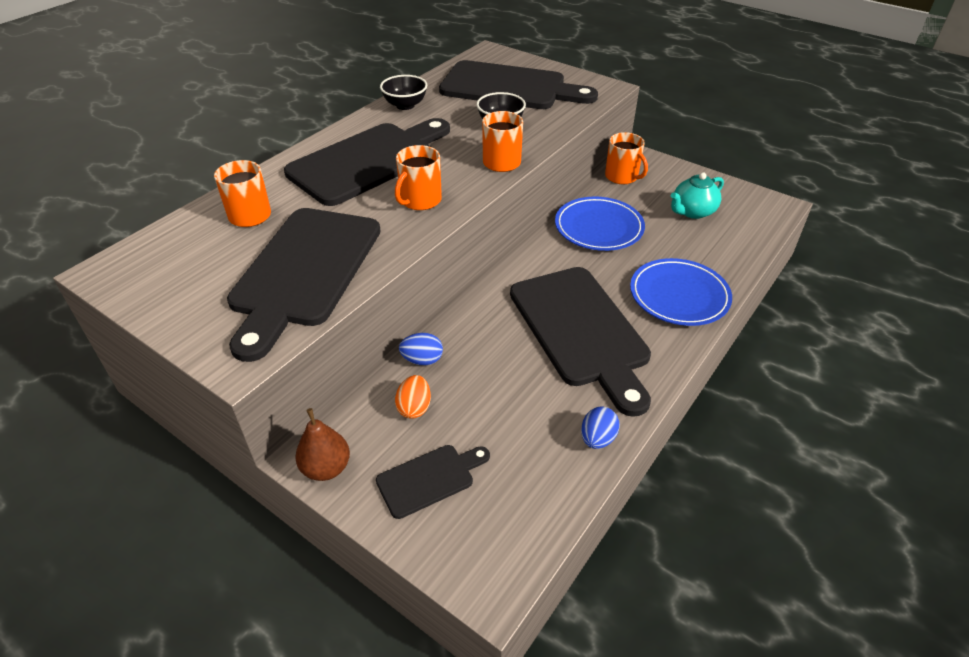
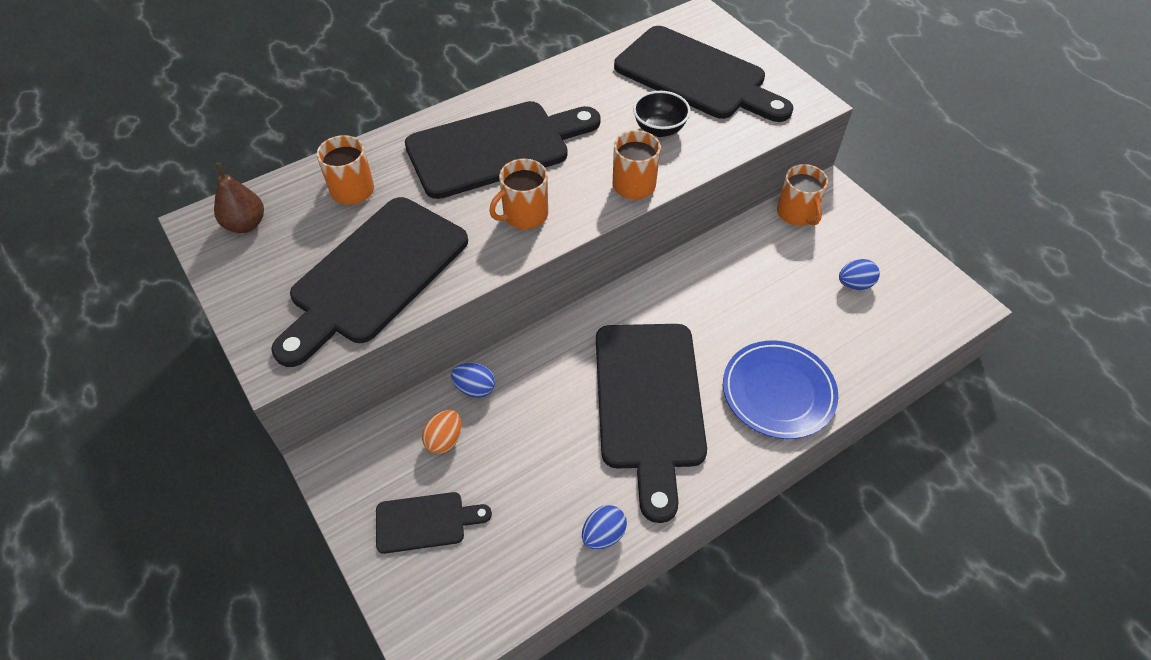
camera: 20 degrees right, 10 degrees up
brown pear [295,408,350,481] -> brown pear moved to [214,163,264,233]
black bowl [380,75,427,110] -> none
blue plate [555,197,645,251] -> none
turquoise teapot [671,172,724,219] -> blue egg [839,259,880,290]

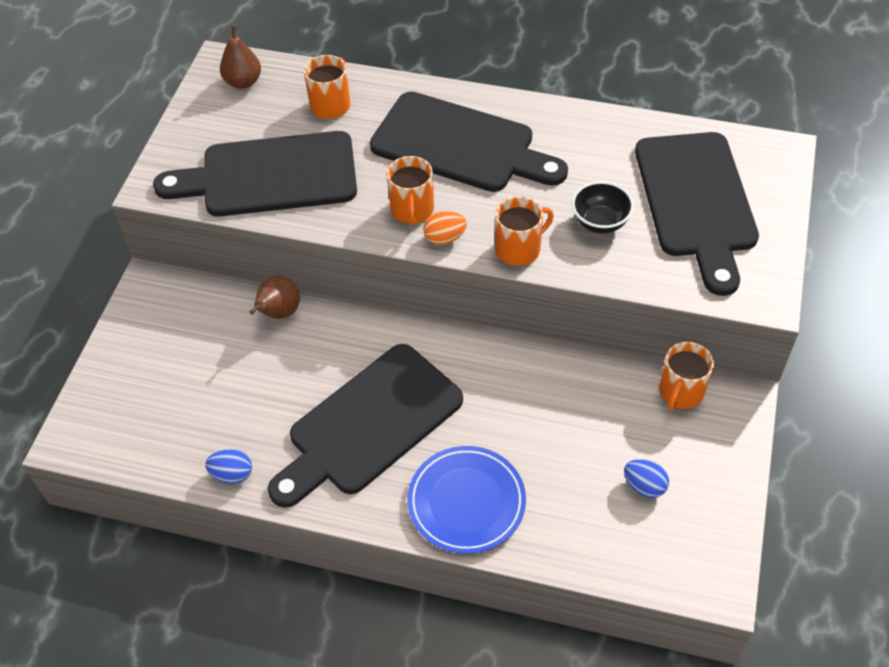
camera: 50 degrees right, 0 degrees up
black cutting board [376,492,492,554] -> none
orange egg [422,410,461,454] -> orange egg moved to [423,211,467,245]
blue egg [451,363,495,398] -> brown pear [249,275,300,319]
orange mug [489,159,548,229] -> orange mug turned 105 degrees counterclockwise [387,156,434,226]

